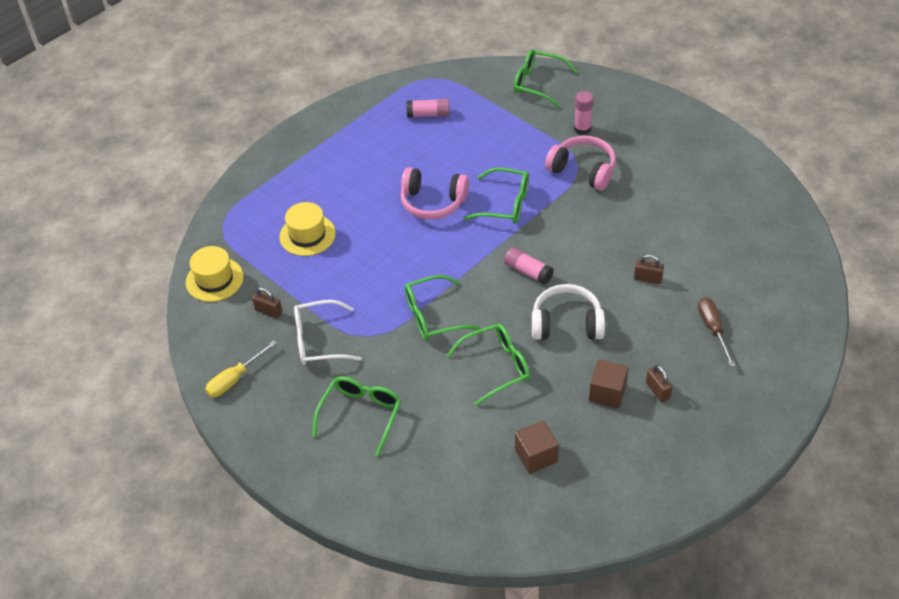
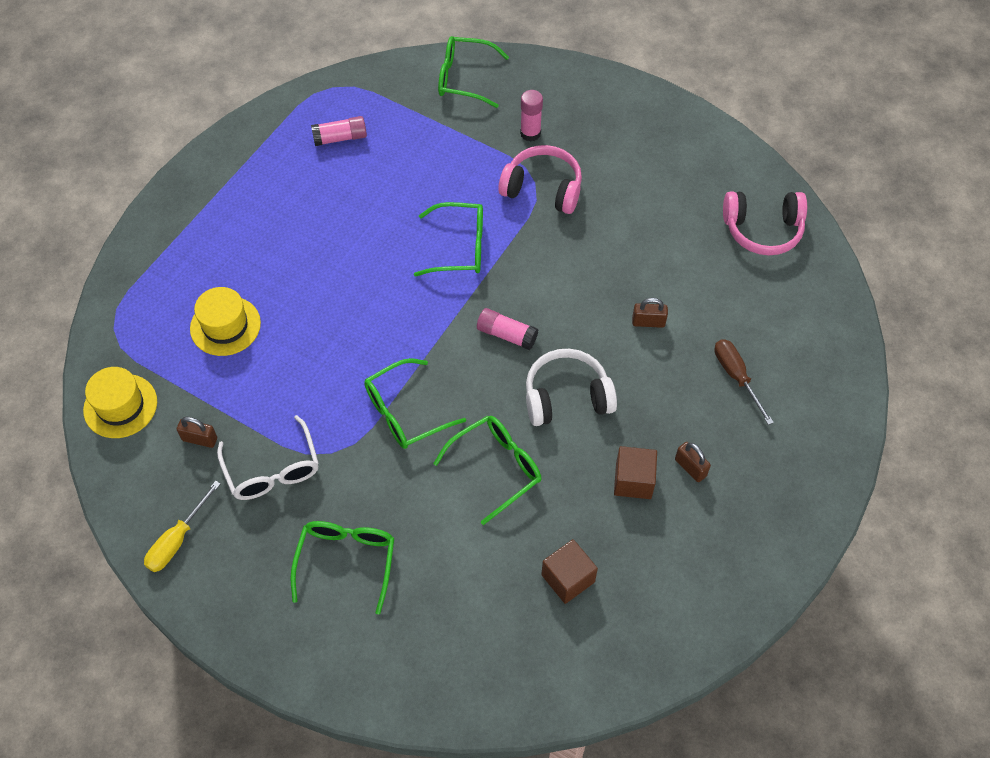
camera: 15 degrees left, 10 degrees up
white glasses [294,300,362,365] -> white glasses turned 90 degrees counterclockwise [217,415,319,500]
pink headphones [401,167,469,220] -> pink headphones moved to [723,191,807,255]

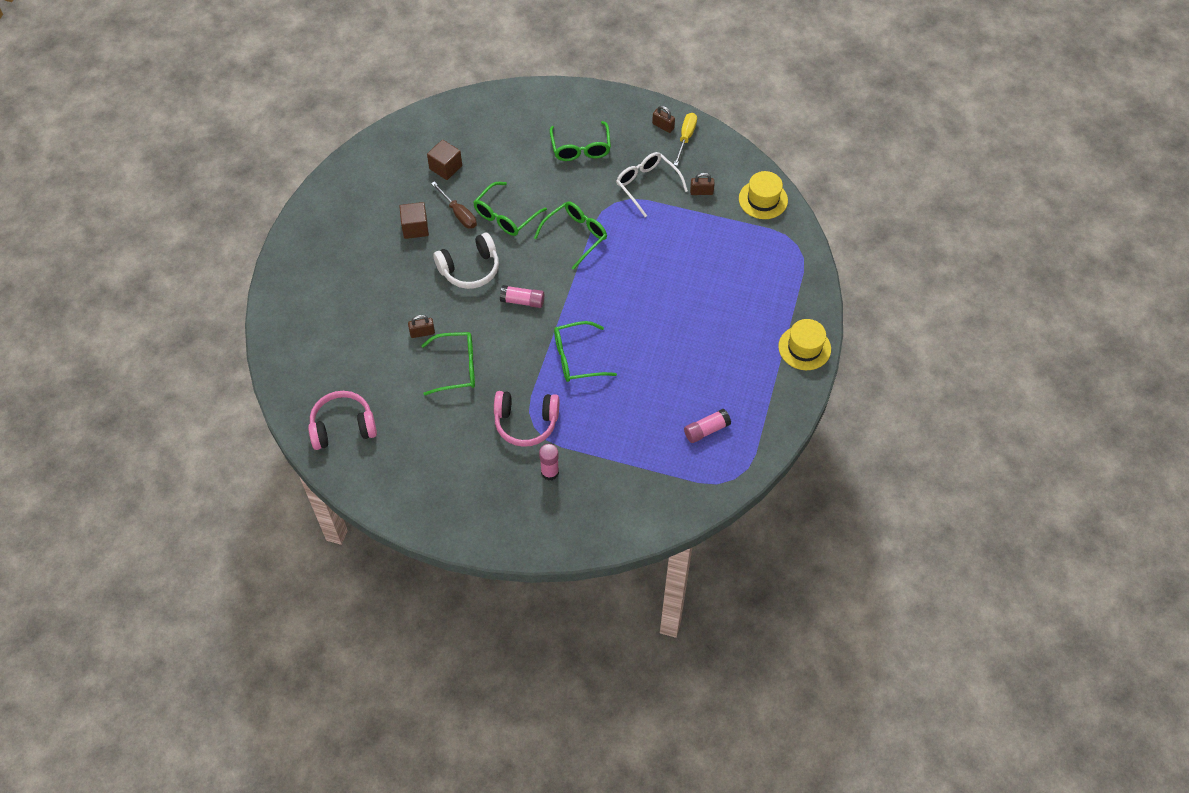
camera: 165 degrees right, 0 degrees up
yellow hat [190,287,261,356] -> yellow hat moved to [778,319,831,370]
green glasses [438,36,509,108] -> green glasses moved to [421,332,475,396]
brown padlock [675,442,711,482] -> brown padlock moved to [652,106,675,133]
brown screwdriver [714,339,774,425] -> brown screwdriver moved to [431,182,477,229]

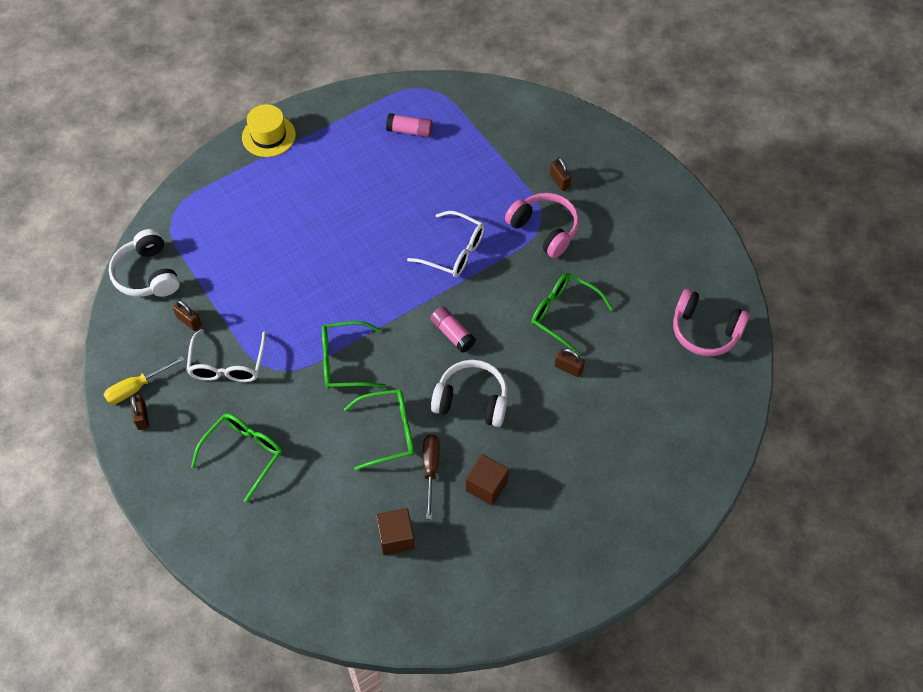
camera: 140 degrees left, 0 degrees up
pink glue stick [539,444,559,481] -> brown padlock [550,158,571,191]
green glasses [554,321,617,382] -> white glasses [407,211,485,277]
yellow hat [739,171,788,219] -> white headphones [109,229,180,297]

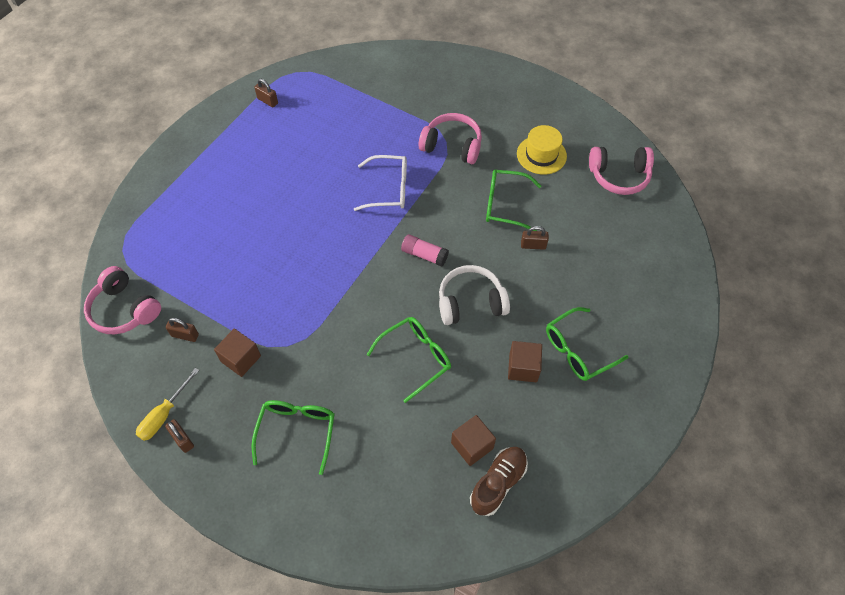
camera: 25 degrees left, 0 degrees up
white headphones [109,229,180,297] -> pink headphones [84,266,161,335]
white glasses [186,329,266,382] -> brown cube [214,328,261,377]
yellow hat [242,104,296,157] -> yellow hat moved to [517,125,567,175]
green glasses [322,321,386,389] -> green glasses moved to [546,307,629,381]
pink glue stick [386,113,433,138] -> none
brown screwdriver [423,434,440,519] -> none
brown padlock [550,158,571,191] -> brown padlock moved to [254,79,278,108]
none -> brown shoe [470,447,528,516]

